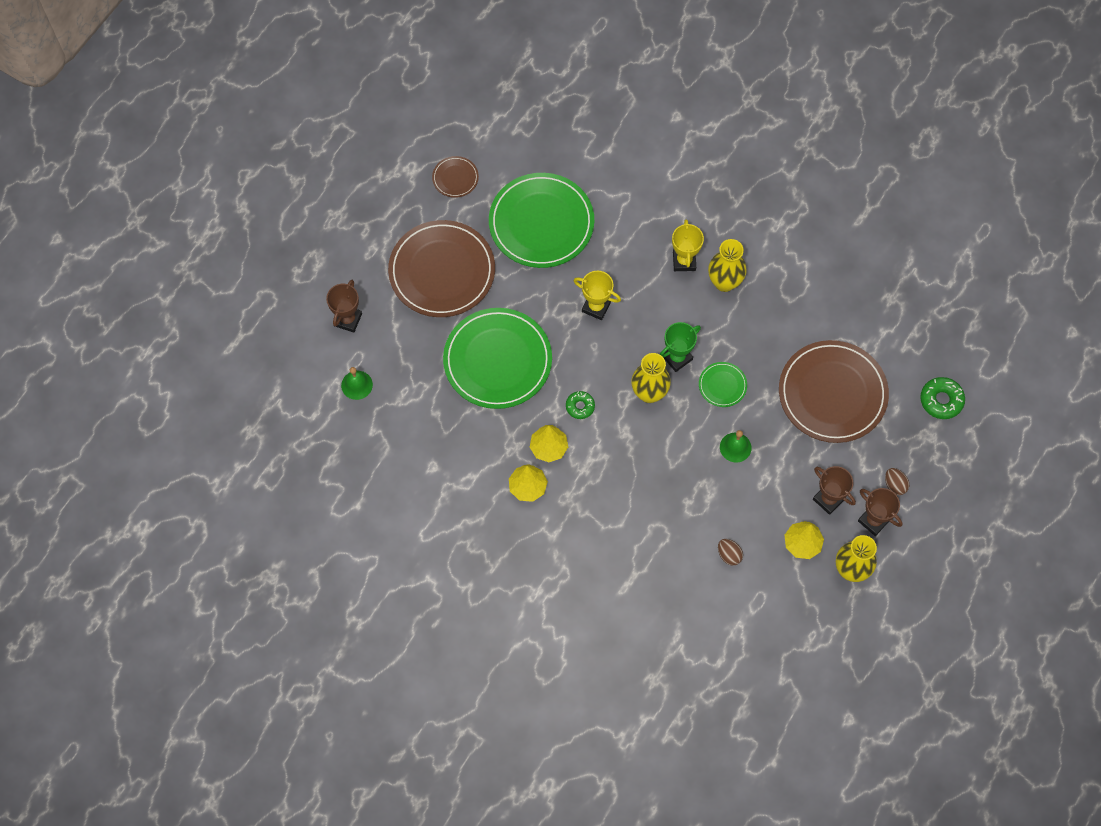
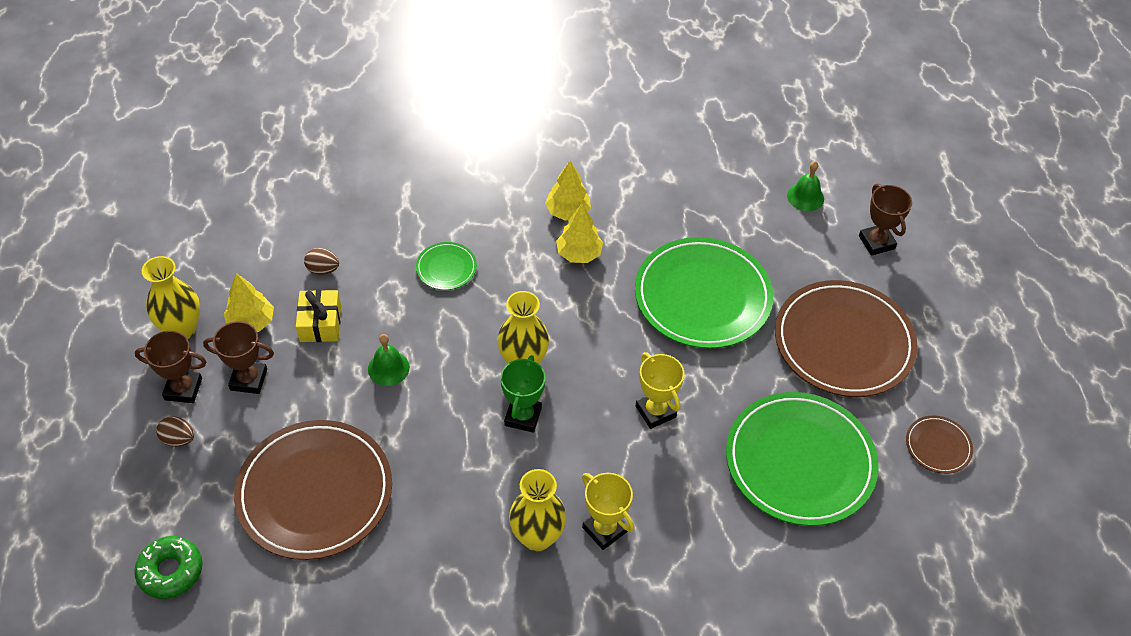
camera: 140 degrees right, 15 degrees down
green donut [566,391,595,419] -> none
yellow trophy [574,271,621,320] -> yellow trophy turned 75 degrees clockwise [636,352,684,429]
green plate [699,362,747,407] -> green plate moved to [416,242,477,290]
none -> yellow gift [296,290,341,342]

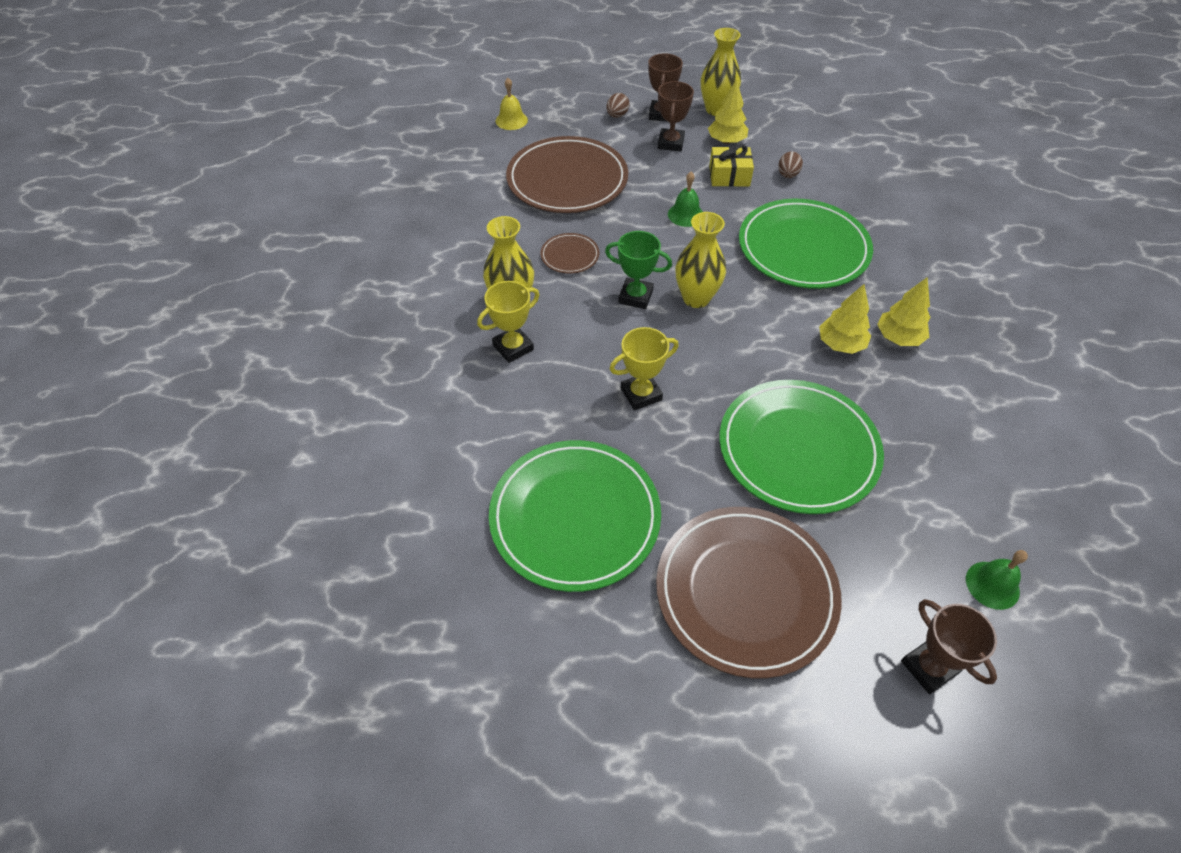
camera: 95 degrees right, 0 degrees up
green donut [134,536,203,599] -> yellow bell [496,78,528,130]
green plate [416,242,477,290] -> green plate [739,199,873,289], size x2.25
brown trophy [859,184,912,256] -> brown trophy turned 75 degrees clockwise [901,599,997,694]
brown plate [906,415,973,474] -> brown plate moved to [541,233,599,274]

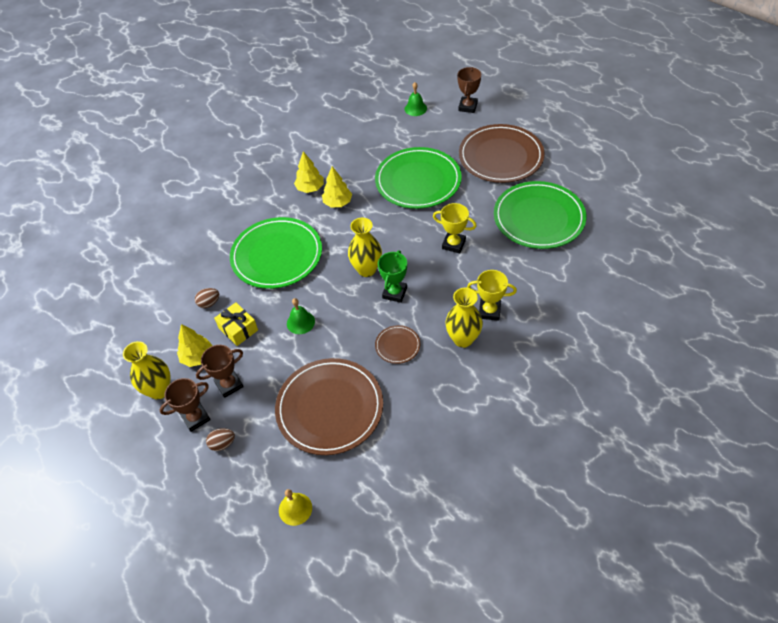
camera: 130 degrees left, 0 degrees up
green trophy [605,231,672,309] -> green trophy turned 45 degrees clockwise [378,250,407,303]

